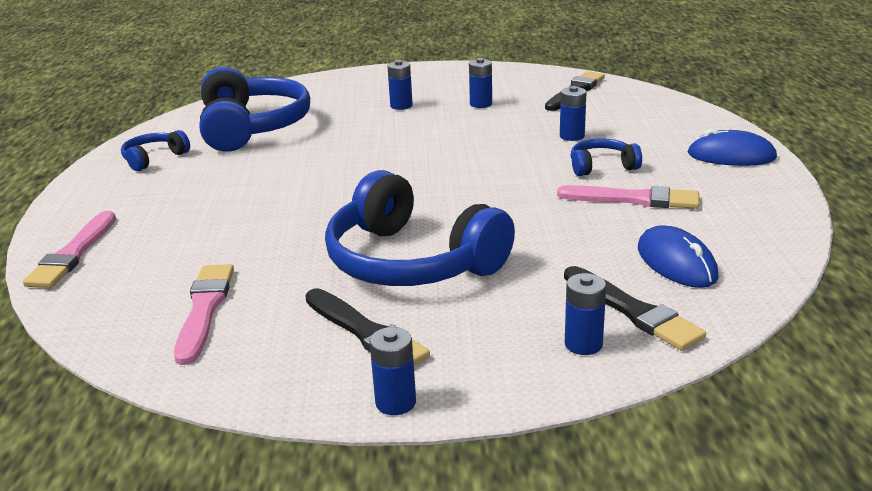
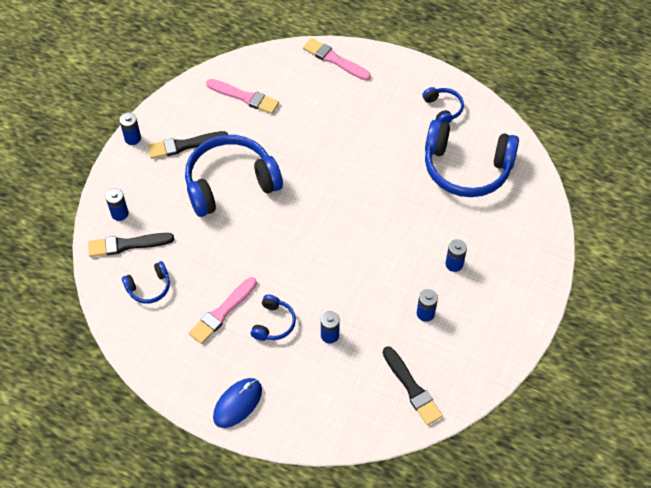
camera: 115 degrees right, 30 degrees up
blue mouse [638,225,719,288] -> blue headphones [122,261,170,304]

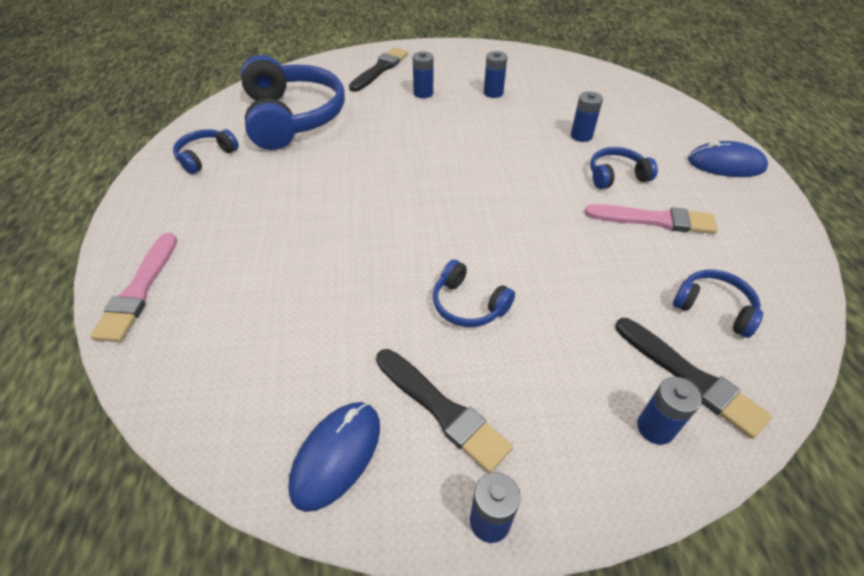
camera: 120 degrees left, 10 degrees down
blue headphones [185,135,283,217] -> blue headphones [433,260,515,327], size x0.46
pink brush [206,79,279,114] -> none
black brush [383,346,443,425] -> black brush moved to [349,47,408,92]
none -> blue mouse [288,402,380,512]

